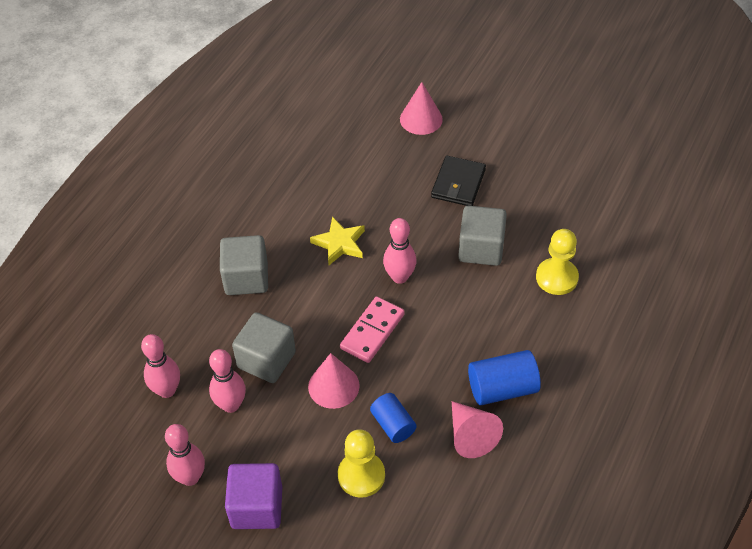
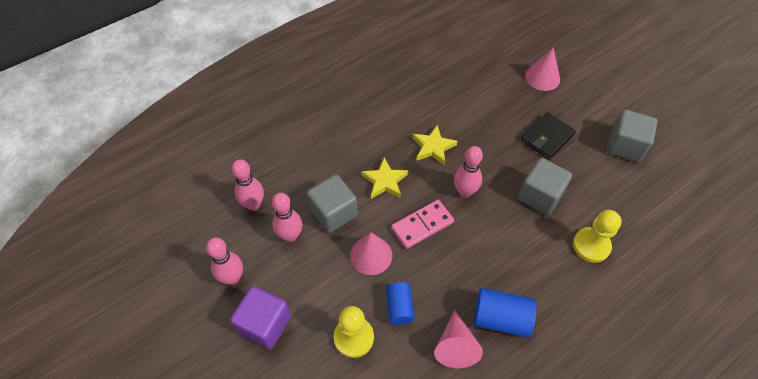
camera: 25 degrees right, 5 degrees up
grey cube [220,235,268,295] -> grey cube moved to [607,110,658,162]
none -> yellow star [361,157,408,199]

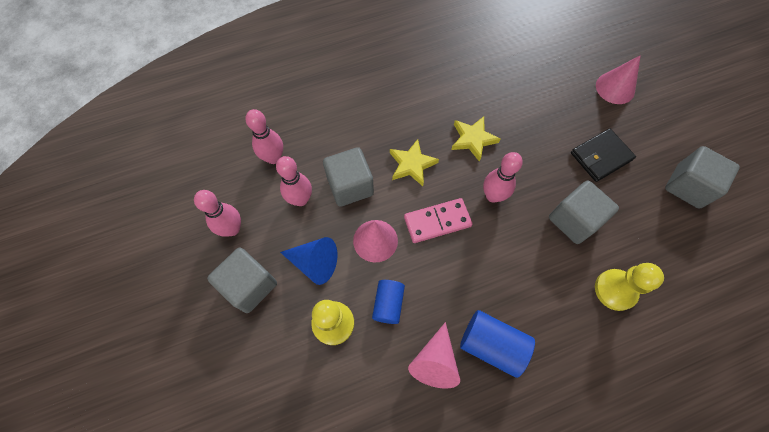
camera: 15 degrees right, 10 degrees up
purple cube [230,286,291,349] -> grey cube [207,248,277,313]
none -> blue cone [280,237,337,285]

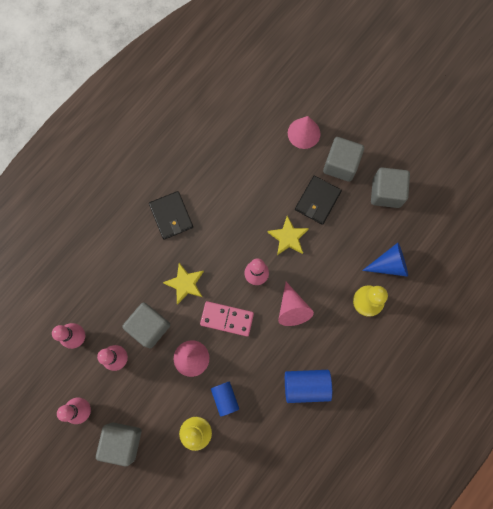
camera: 30 degrees left, 10 degrees up
blue cone [280,237,337,285] -> blue cone moved to [362,243,408,277]
pink domino [404,198,472,243] -> pink domino turned 60 degrees clockwise [200,301,254,337]
pink cone [408,322,460,388] -> pink cone moved to [278,282,314,326]
yellow star [451,116,500,162] -> yellow star moved to [267,216,309,255]
grey cube [549,180,619,244] -> grey cube moved to [323,137,364,182]
none -> black wallet [149,191,193,239]

